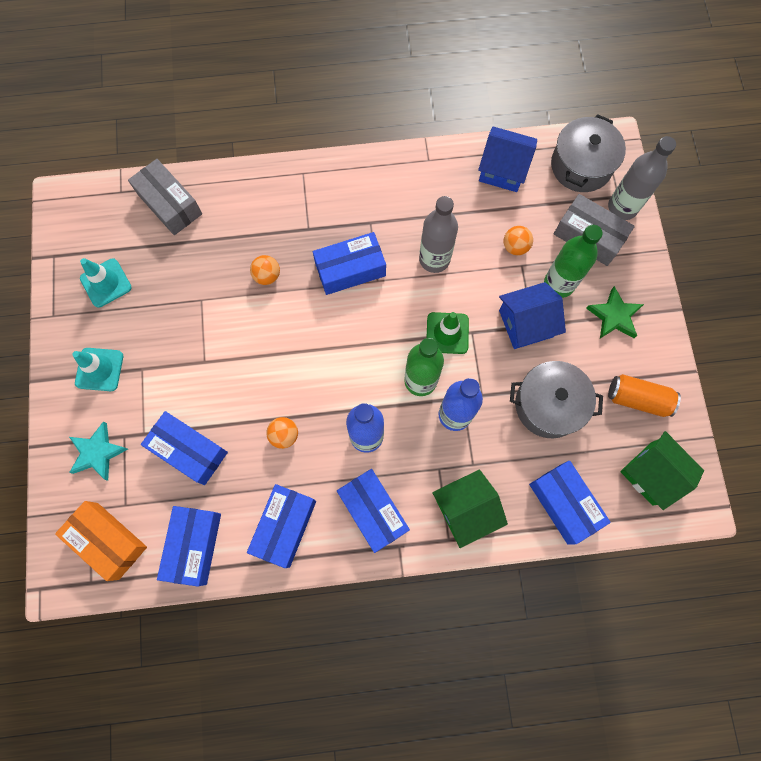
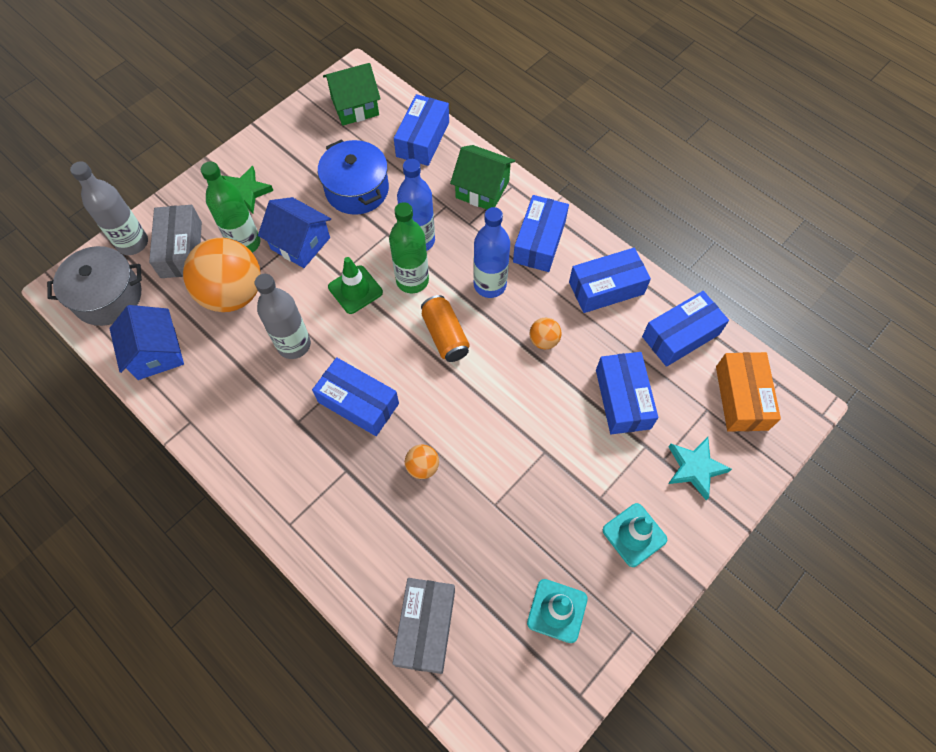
camera: 130 degrees left, 10 degrees down
orange ball [504,226,533,255] -> orange ball [183,238,261,312], size x2.33
grey pot [510,361,603,438] -> blue pot [318,139,389,215]
orange can [608,374,681,417] -> orange can moved to [421,295,470,362]
green house [620,431,704,510] -> green house turned 60 degrees clockwise [323,63,381,126]

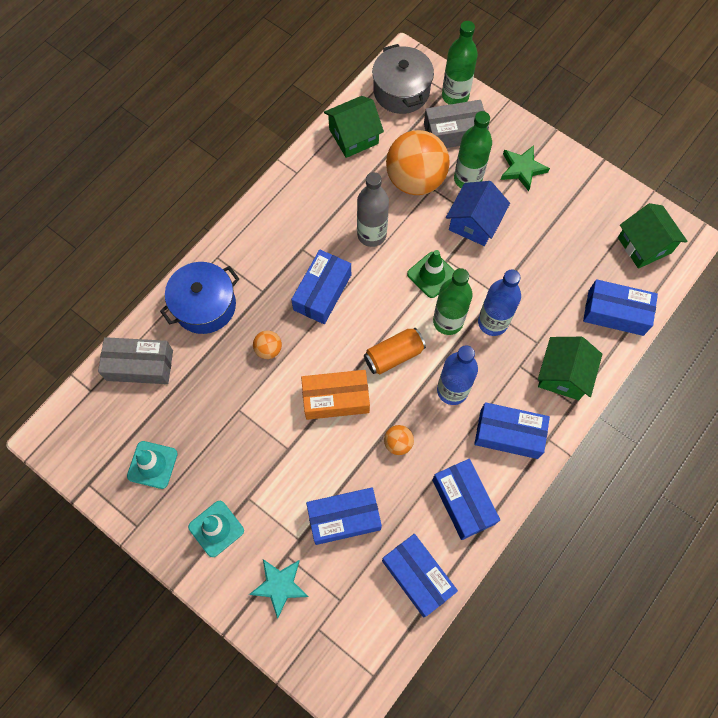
camera: 85 degrees right, 5 degrees up
grey bottle [70,161,148,255] -> green bottle [442,21,478,105]
blue house [109,305,184,380] -> green house [324,96,384,158]
blue pot [318,139,389,215] -> blue pot moved to [160,262,239,334]
orange box [716,352,781,432] -> orange box moved to [301,370,370,420]

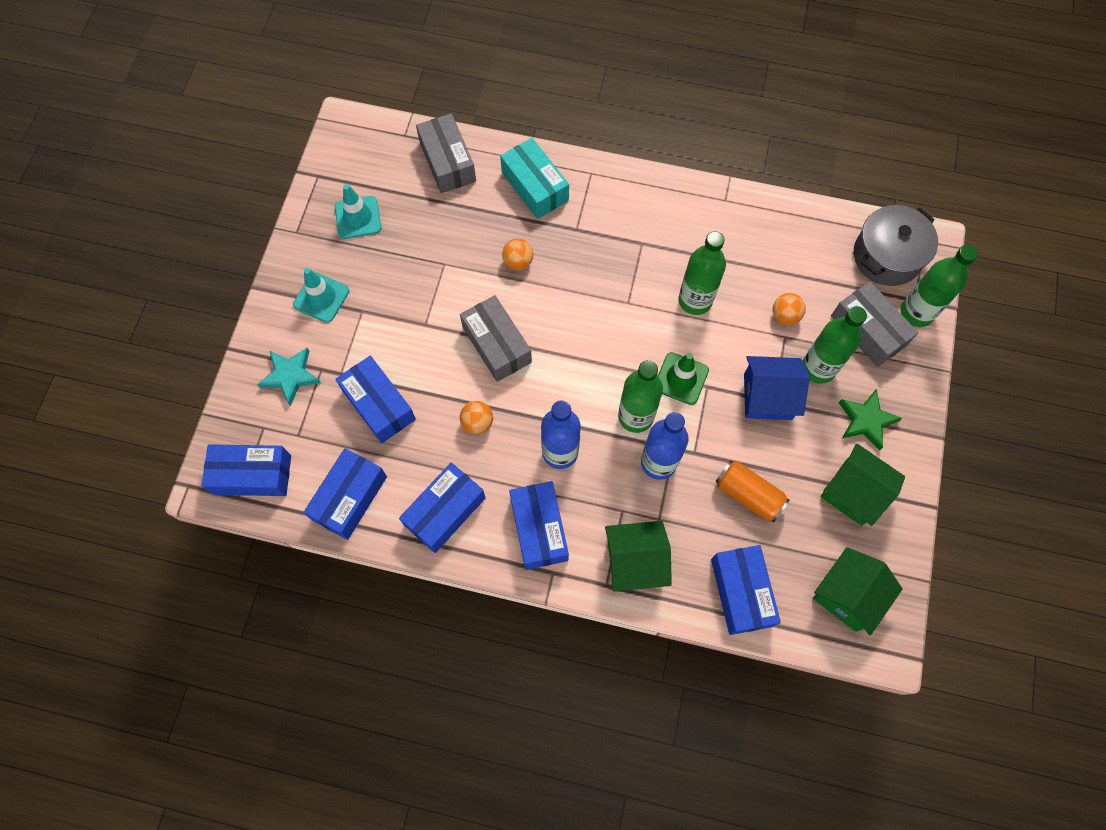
camera: 65 degrees right, 0 degrees up
blue pot [160,262,239,334] -> turquoise box [500,138,569,219]
blue box [291,250,351,324] -> blue box moved to [201,444,291,496]
orange box [301,370,370,420] -> grey box [460,295,532,382]
green house [324,96,384,158] -> green house moved to [821,444,905,526]
grey bottle [357,172,389,247] -> green bottle [679,231,726,315]
orange can [364,328,426,374] -> orange can moved to [715,461,790,523]
orange ball [386,130,450,195] -> orange ball [773,293,806,325], size x0.43

